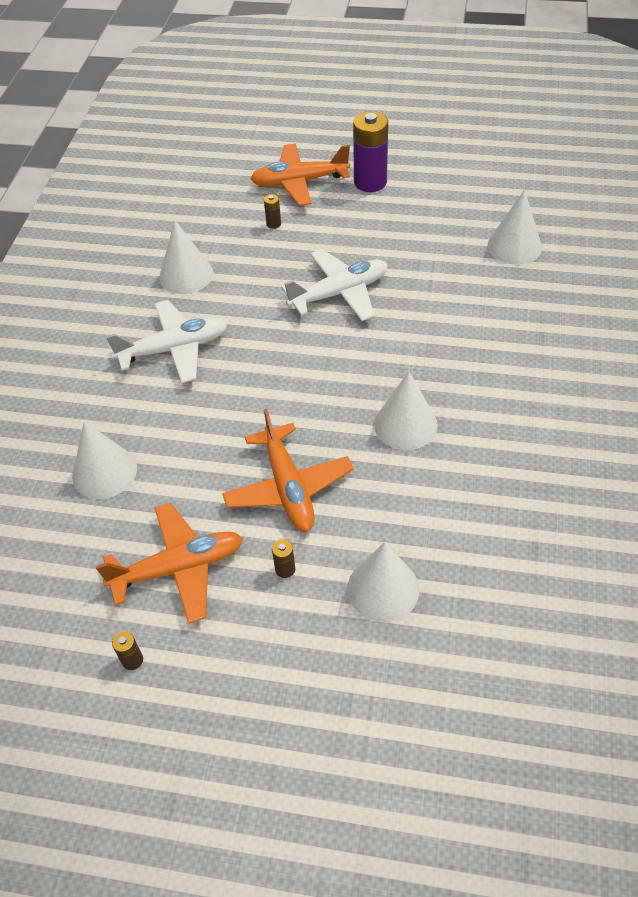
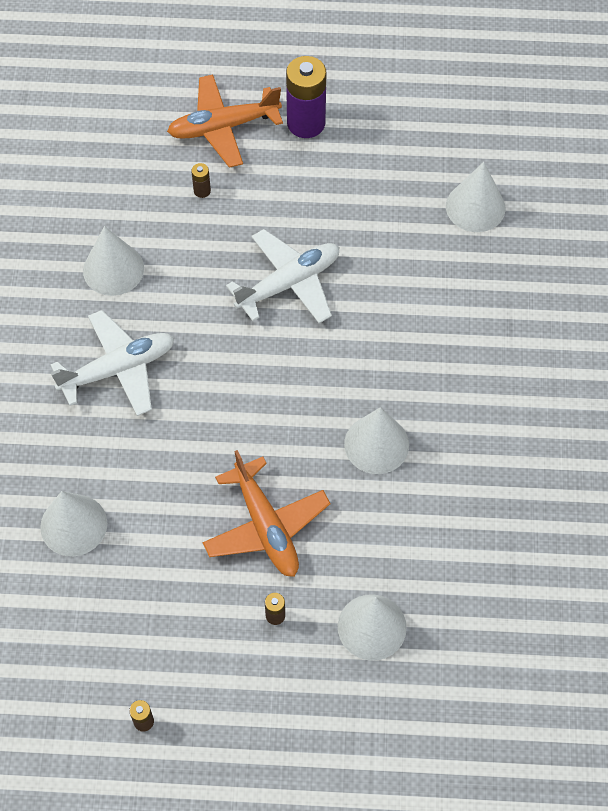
camera: 10 degrees left, 10 degrees up
orange plane [96,502,243,624] -> none

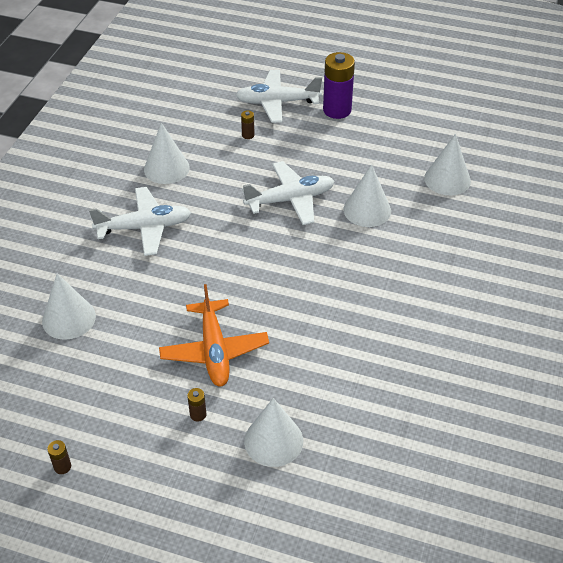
camera: 15 degrees right, 15 degrees down
orange plane [167,74,283,168] -> white plane [236,70,322,123]
white cone [344,407,409,474] -> white cone moved to [343,164,391,227]

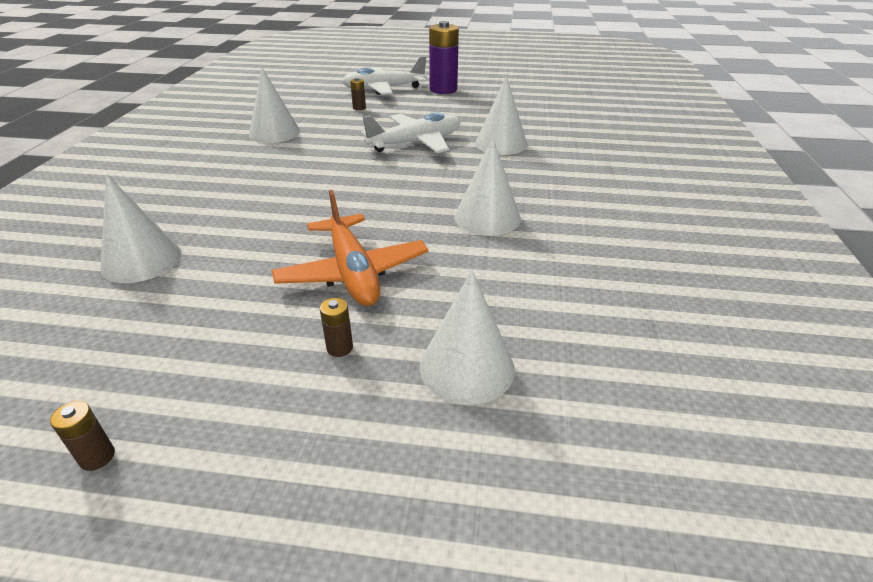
camera: 10 degrees left, 10 degrees down
white plane [89,187,191,256] -> none
white cone [424,134,471,195] -> white cone moved to [454,137,521,236]

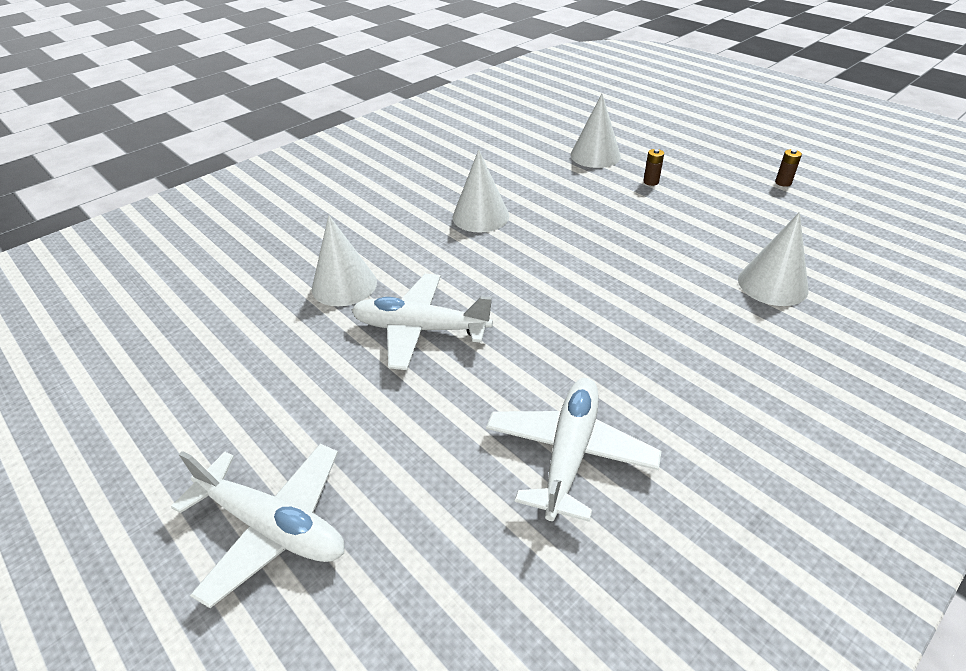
camera: 140 degrees left, 5 degrees up
white cone [249,67,300,143] -> white plane [486,378,661,522]
orange plane [272,190,428,306] -> none
brown battery [350,78,366,110] -> none
purple battery [429,21,459,94] -> none

